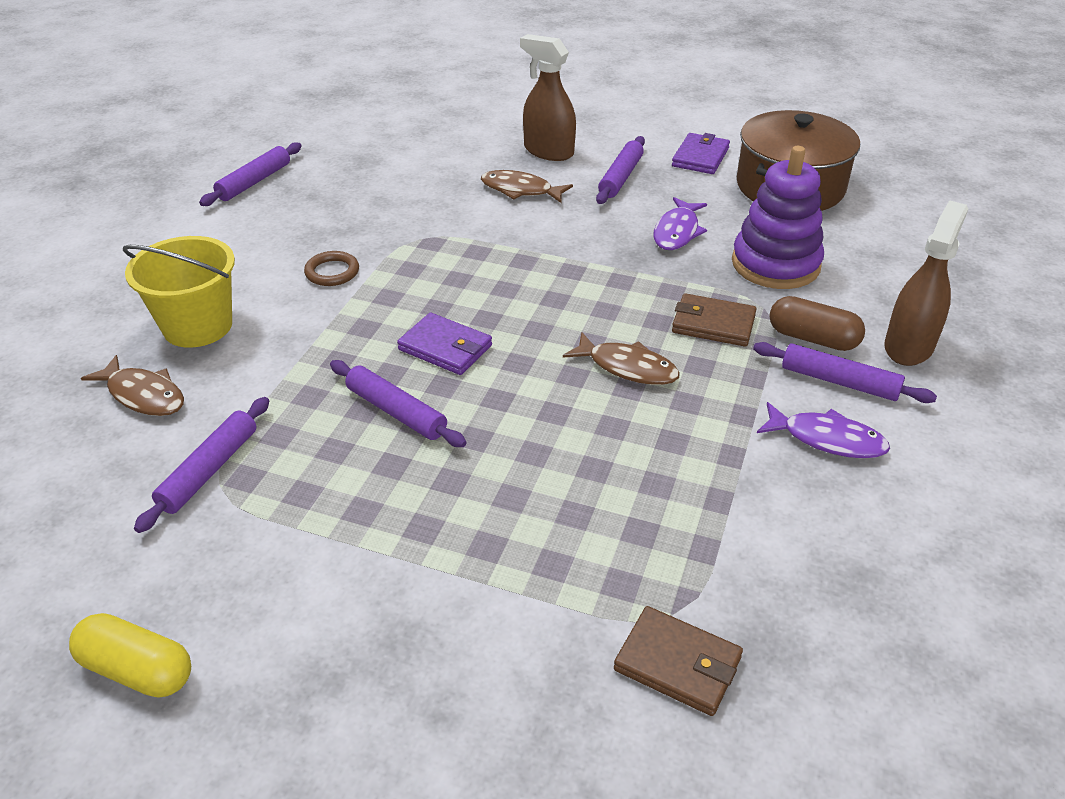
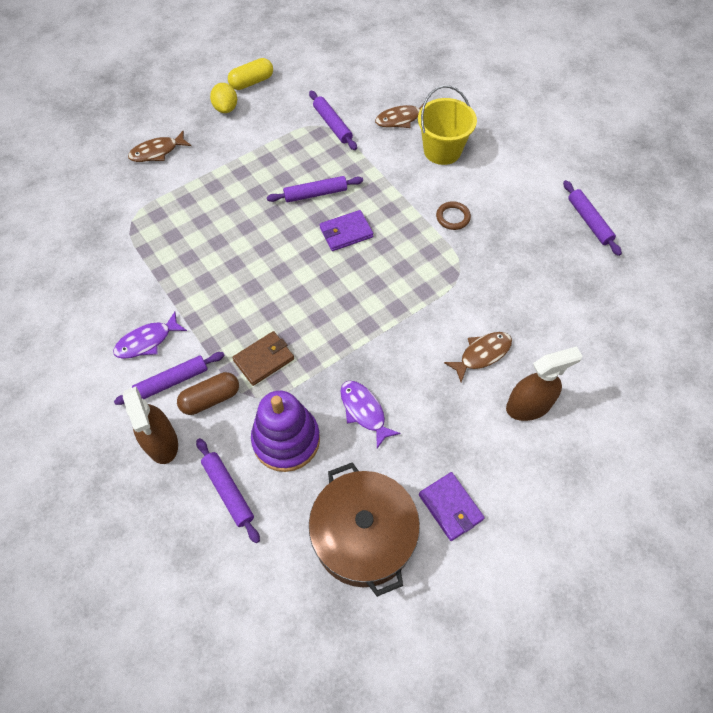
camera: 125 degrees right, 20 degrees up
brown fish [563,332,680,385] -> brown fish moved to [128,131,191,162]
purple rolling pin [596,136,645,204] -> purple rolling pin moved to [196,438,260,543]
brown wallet [614,606,743,716] -> none
none -> yellow lemon [210,83,237,113]

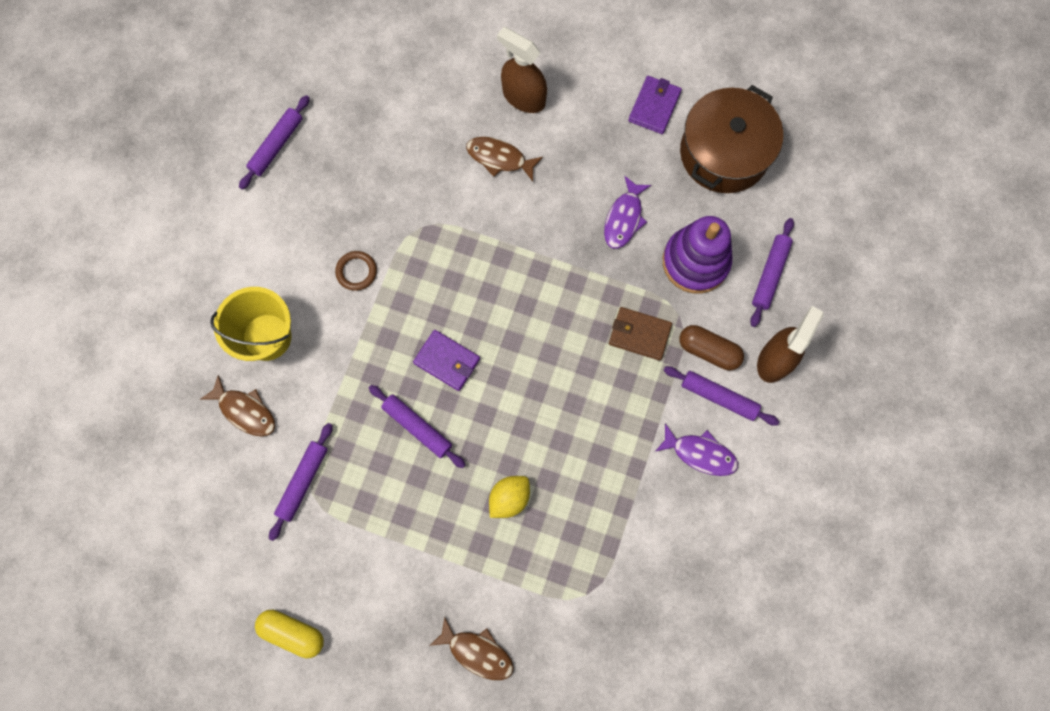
camera: 125 degrees left, 15 degrees up
yellow lemon [210,83,237,113] -> yellow lemon moved to [489,476,530,518]

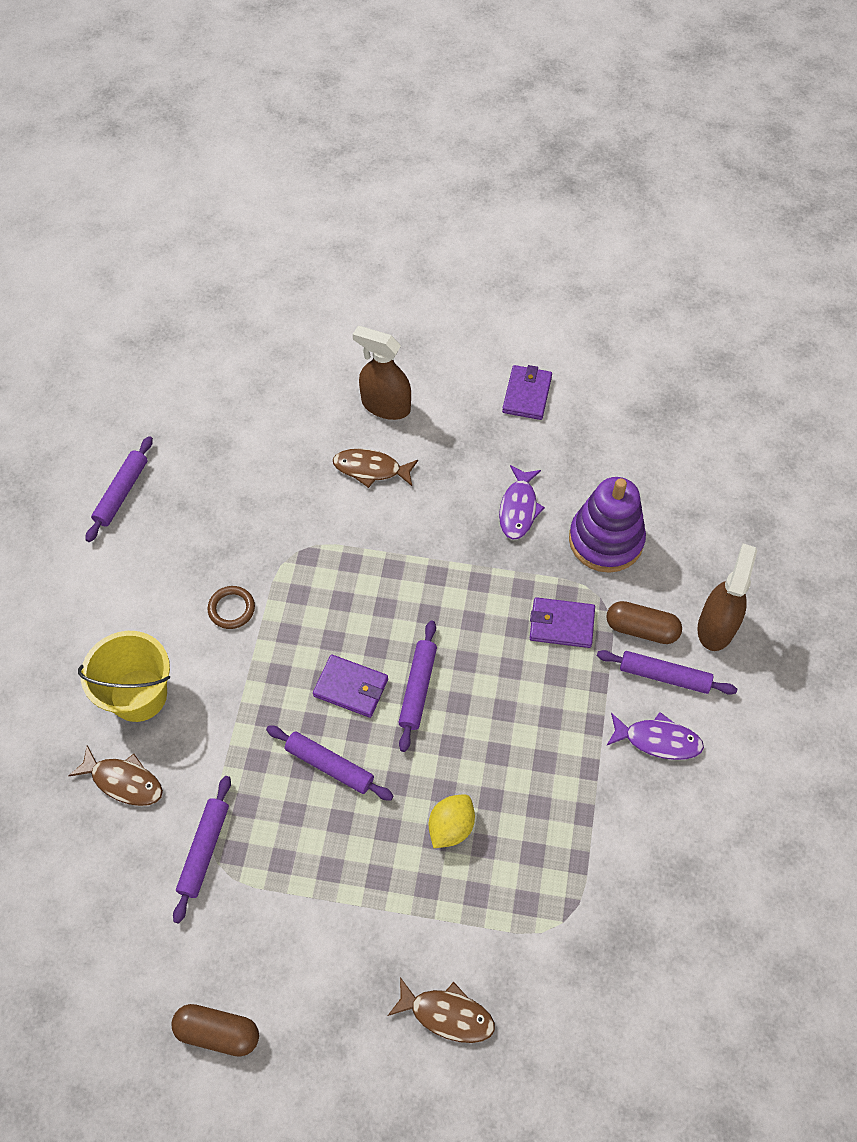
camera: 10 degrees left, 15 degrees down
yellow capsule [255,610,324,658] -> brown capsule [171,1004,259,1057]
brown wallet [609,307,672,360] -> purple wallet [530,597,595,648]
brown pot [680,85,783,193] -> none
purple rolling pin [750,218,794,327] -> purple rolling pin moved to [398,621,437,752]

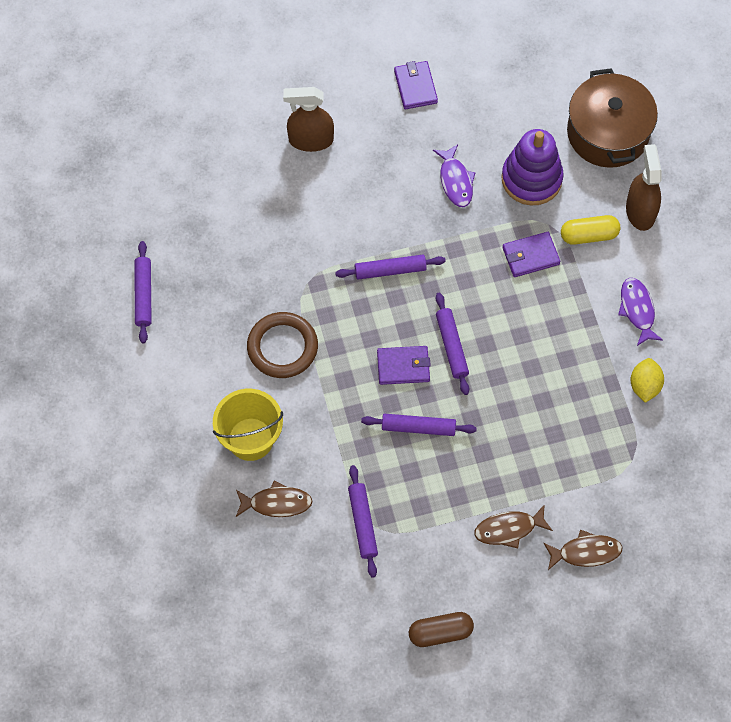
camera: 25 degrees left, 5 degrees up
brown ring [208,586,255,629] -> brown ring [247,312,318,378], size x1.83
brown fish [333,449,418,488] -> brown fish moved to [474,504,553,549]
yellow lemon [429,794,475,848] -> yellow lemon moved to [631,358,664,403]
purple rolling pin [597,650,737,695] -> purple rolling pin moved to [335,255,446,280]
brown capsule [606,601,682,644] -> yellow capsule [561,215,620,245]
purple fish [606,712,704,760] -> purple fish turned 90 degrees counterclockwise [618,278,663,346]
none -> brown pot [567,68,658,168]

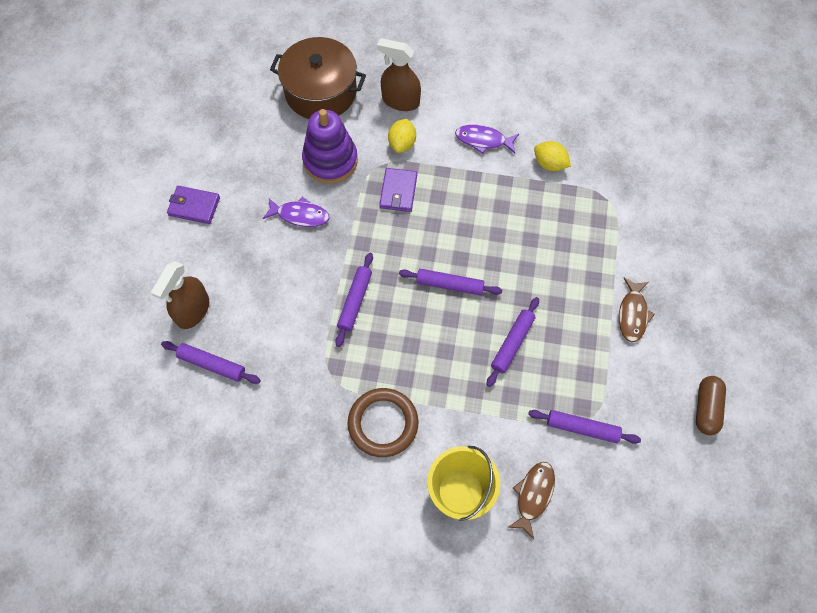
camera: 65 degrees left, 0 degrees up
purple rolling pin [134,241,152,344] -> purple rolling pin moved to [161,341,261,384]
purple wallet [377,346,431,385] -> none
brown fish [544,529,623,570] -> none
yellow capsule [561,215,620,245] -> yellow lemon [388,119,416,153]

